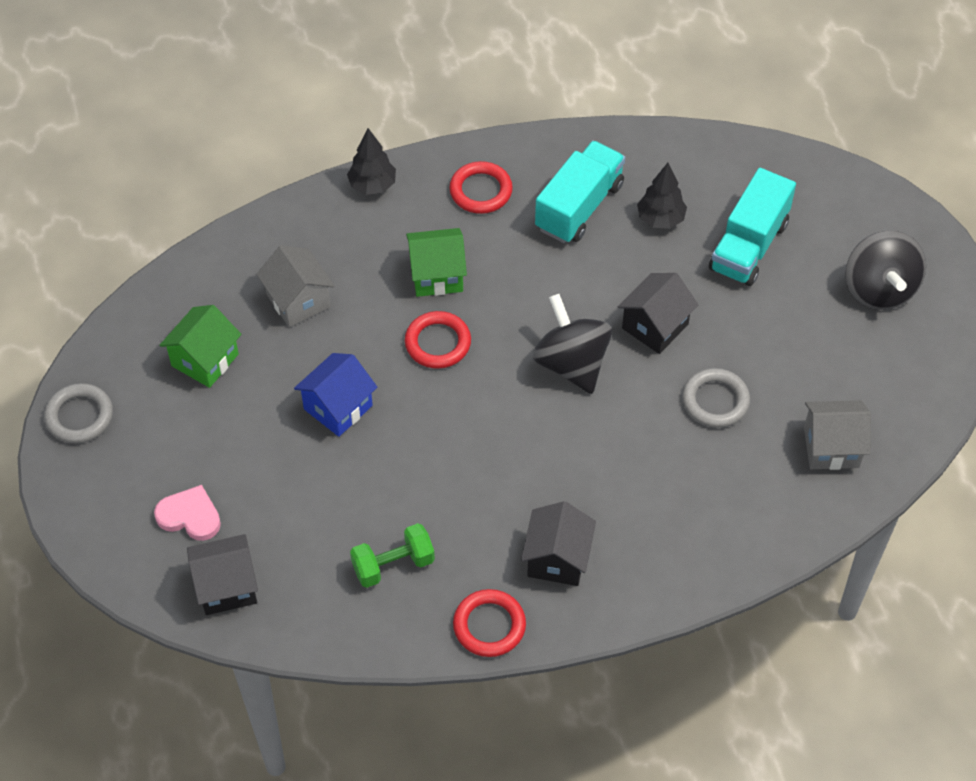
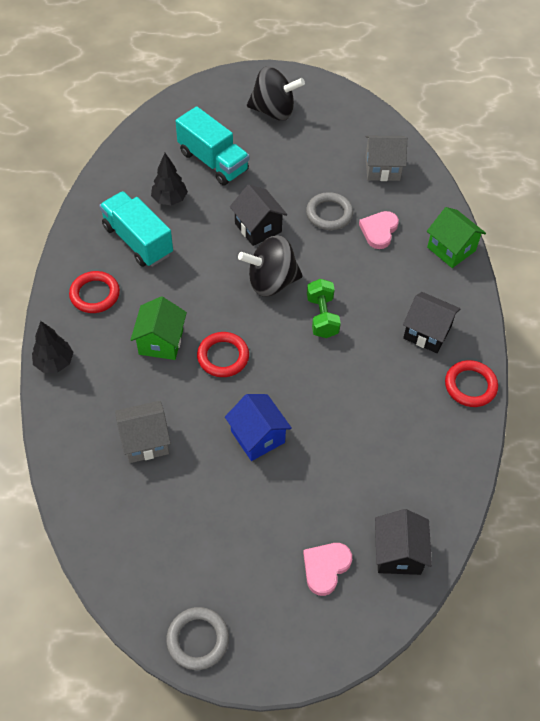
camera: 75 degrees left, 0 degrees up
green house [159,305,241,388] -> green house moved to [427,207,486,268]
green dumbbell [350,523,435,588] -> green dumbbell moved to [307,279,341,338]
grey house [804,400,871,470] -> grey house turned 75 degrees clockwise [366,136,407,181]
none -> pink heart [359,211,399,249]

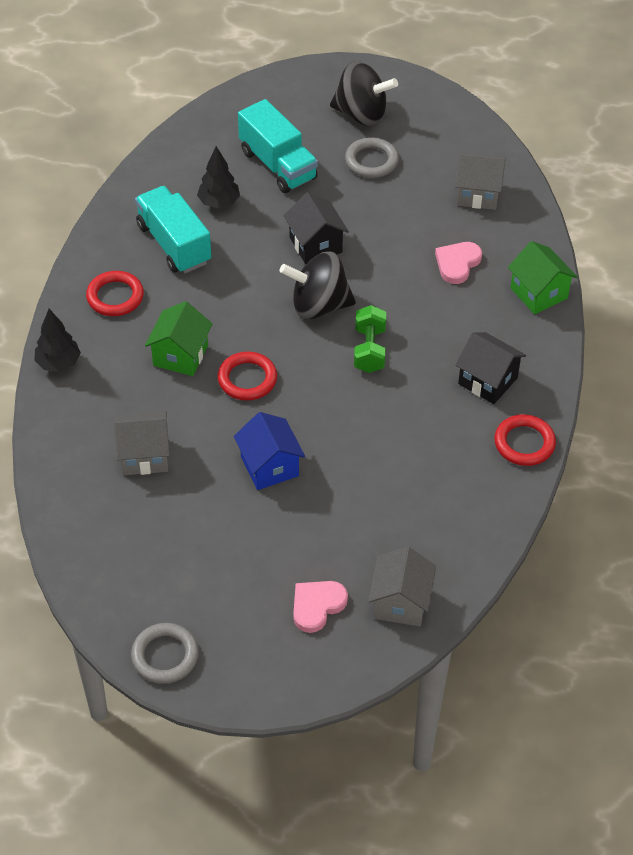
camera: 10 degrees right, 5 degrees down
grey ring [306,192,353,230] -> grey ring moved to [345,137,399,178]
black house [375,509,432,575] -> grey house [368,546,436,627]

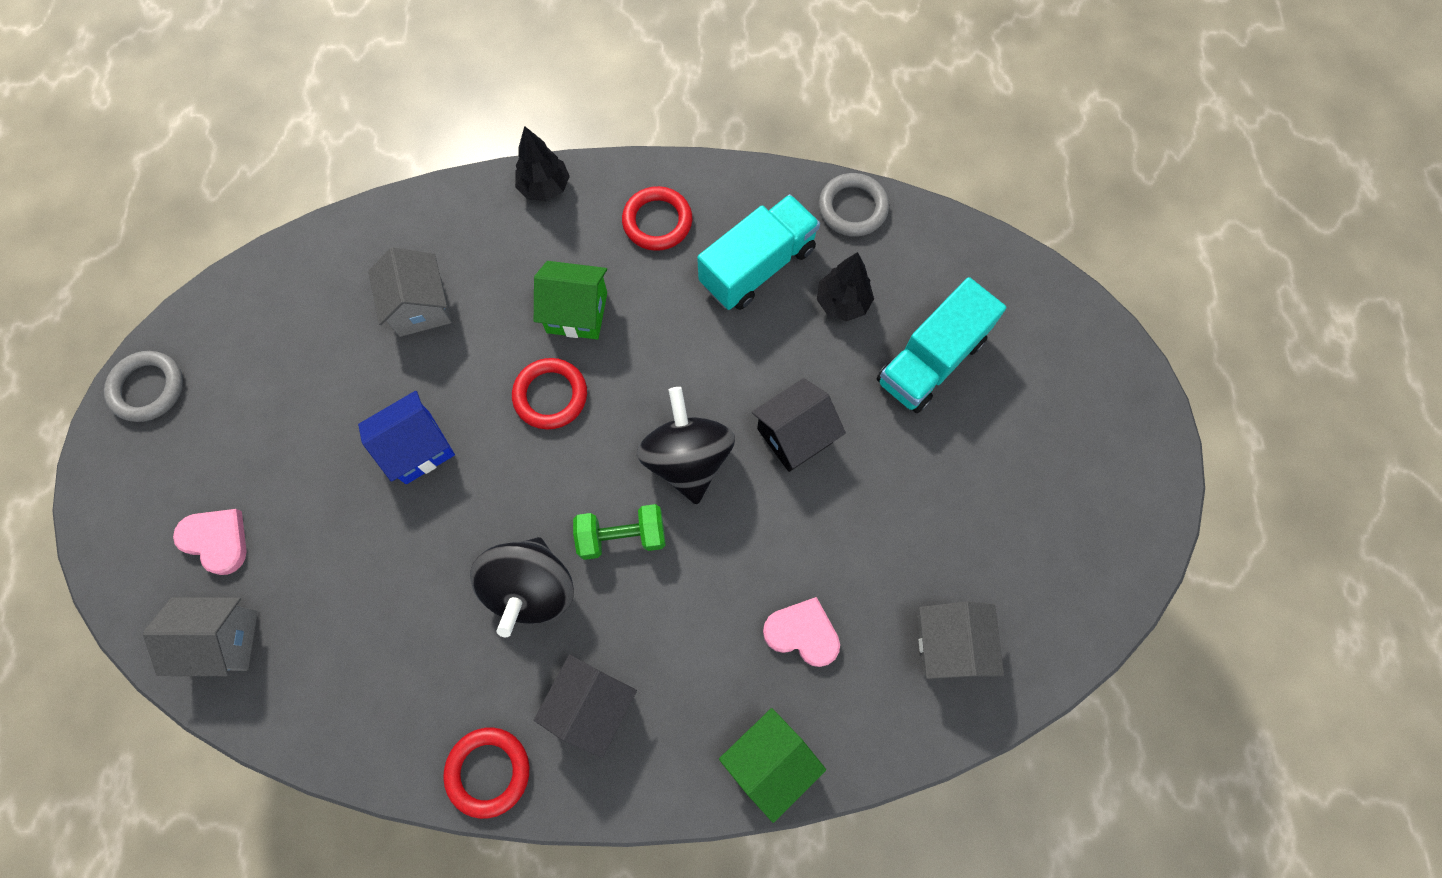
camera: 80 degrees right, 20 degrees up
black spinning top [330,61,398,126] -> black spinning top moved to [470,537,574,637]
grey ring [345,137,399,178] -> grey ring moved to [819,173,889,237]

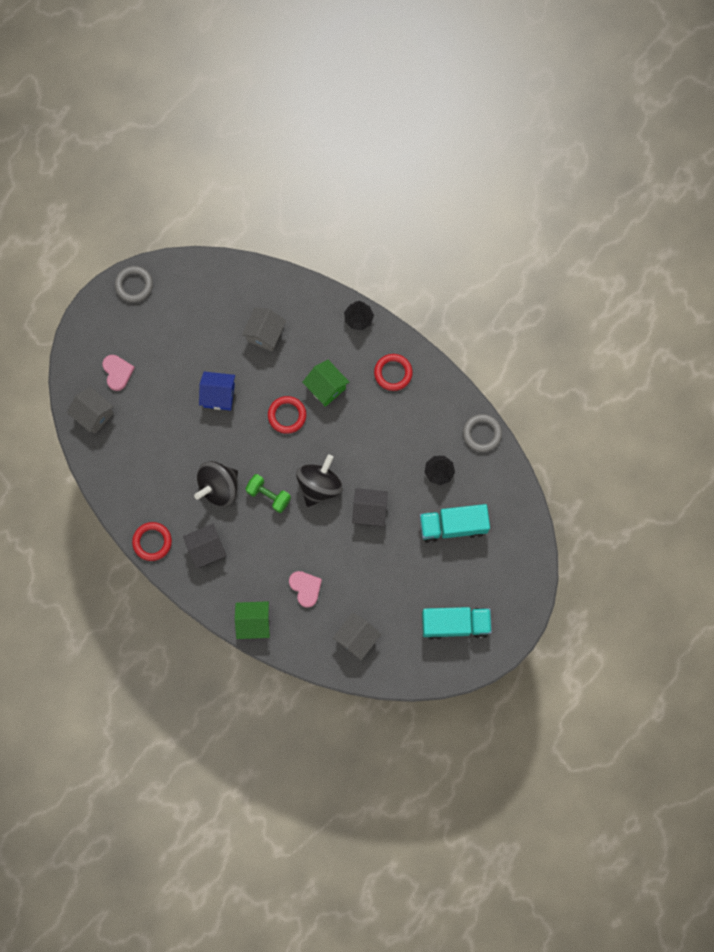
camera: 40 degrees right, 5 degrees up
turquoise truck [697,194,820,310] -> turquoise truck moved to [422,607,492,640]

